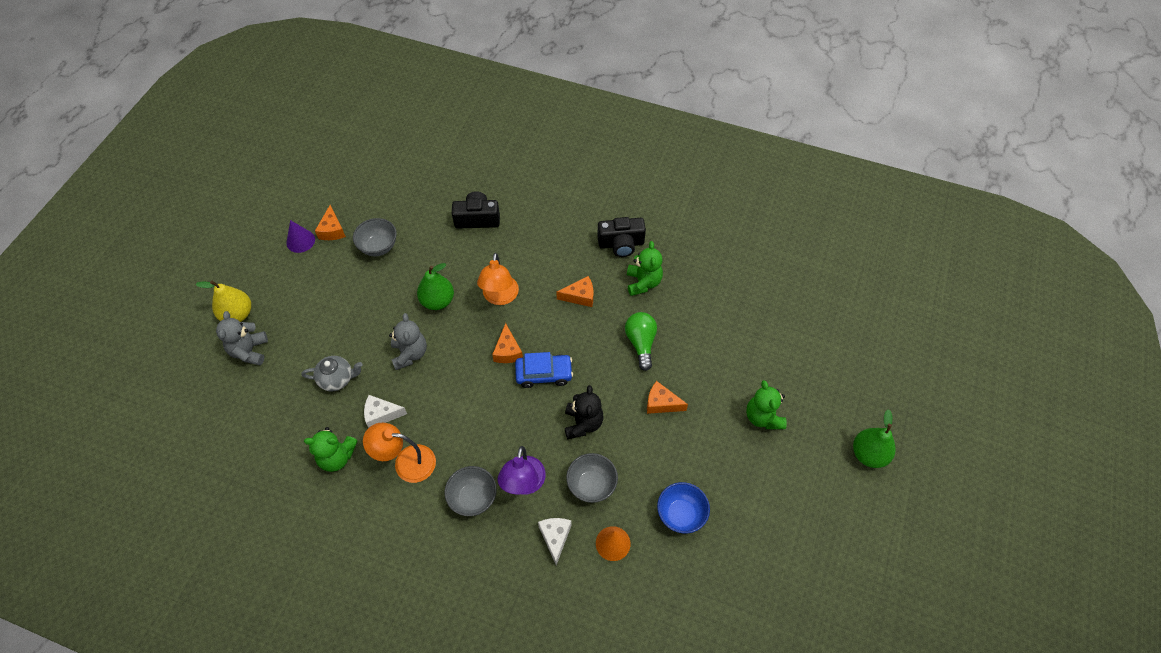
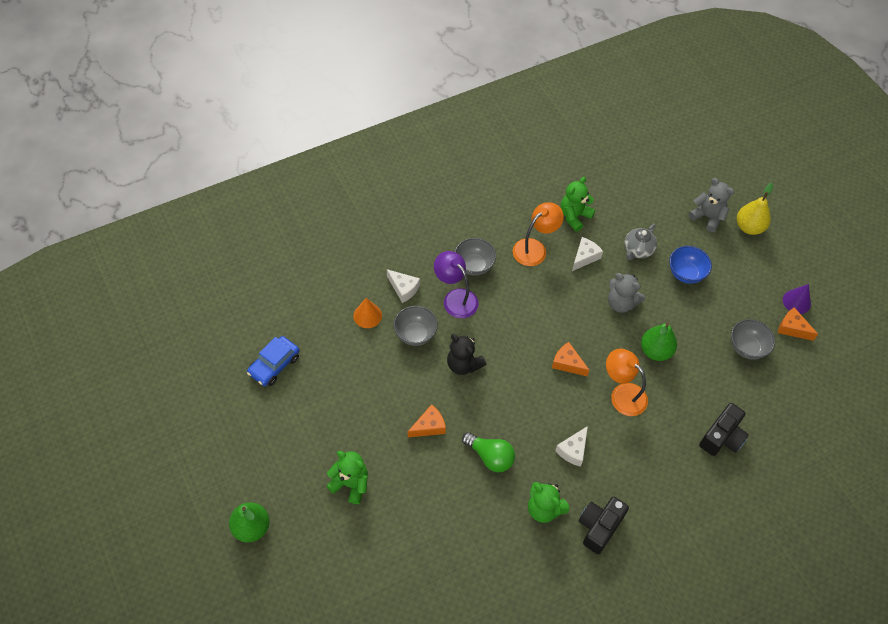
camera: 130 degrees right, 0 degrees up
blue car [515,352,573,388] -> blue car moved to [247,336,300,386]
orange cheese [556,276,593,307] -> white cheese [555,426,588,467]
blue bowl [657,482,710,534] -> blue bowl moved to [669,246,712,284]

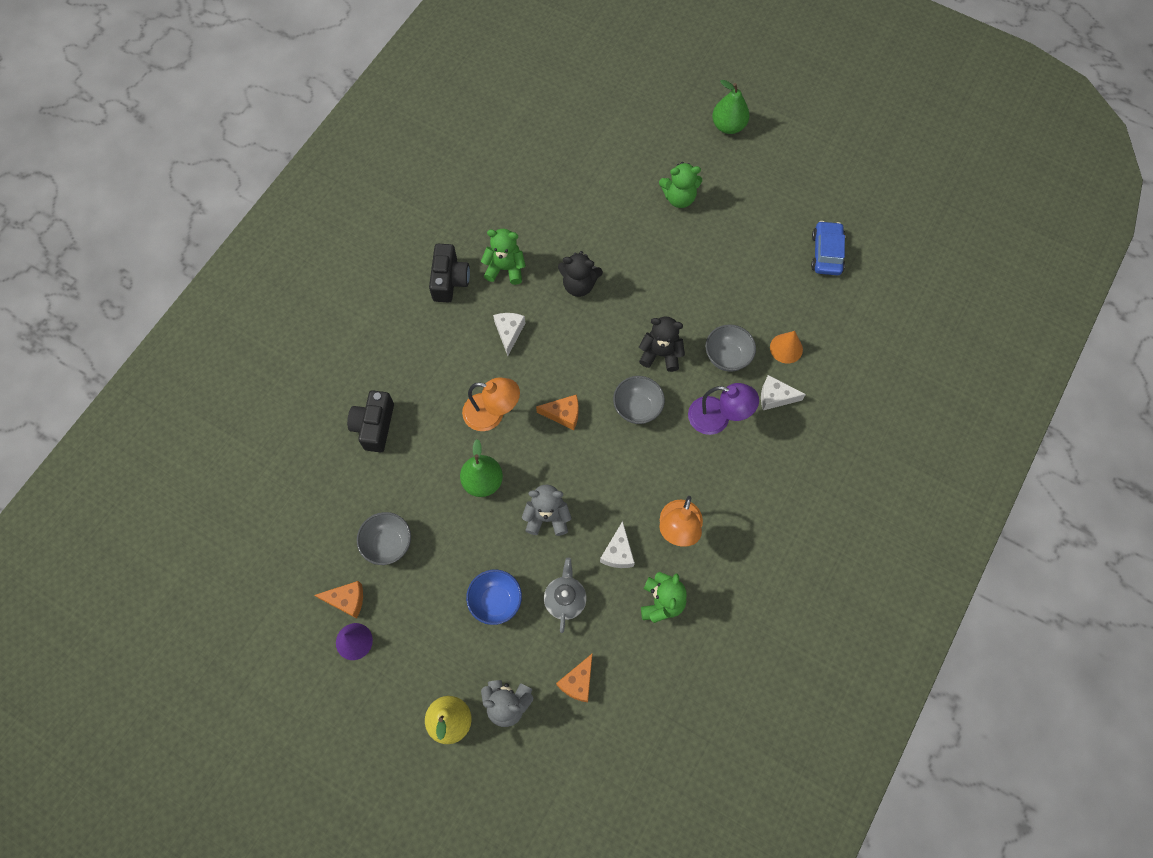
camera: 150 degrees right, 10 degrees up
orange cheese [408,404,446,437] -> orange cheese moved to [556,654,592,702]
grey bowl [455,238,496,276] -> grey bowl moved to [613,376,665,424]
green light bulb [462,432,515,472] -> black teddy bear [558,251,603,297]

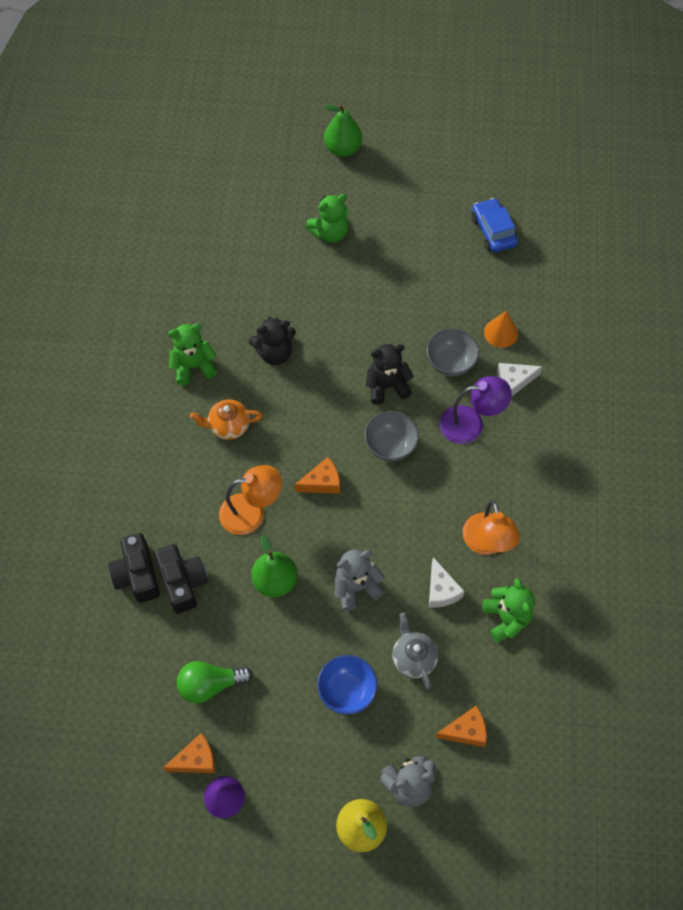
camera: 25 degrees left, 5 degrees down
grey bowl [357,512,411,565] -> green light bulb [177,661,253,704]
black camera [429,244,470,302] -> black camera moved to [154,544,208,614]
white cheese [493,313,525,356] -> orange teapot [190,400,263,440]
orange cheese [556,654,592,702] -> orange cheese turned 105 degrees counterclockwise [435,705,487,747]

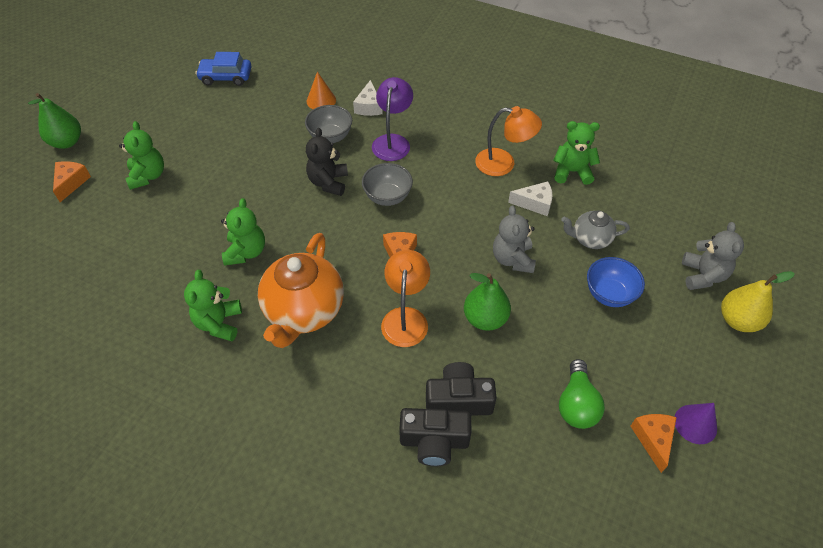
camera: 70 degrees left, 10 degrees down
orange teapot [190,400,263,440] -> orange teapot [258,233,344,348], size x1.88
black teddy bear [249,317,296,365] -> green teddy bear [221,198,265,266]
orange cheese [435,705,487,747] -> orange cheese moved to [53,161,91,202]

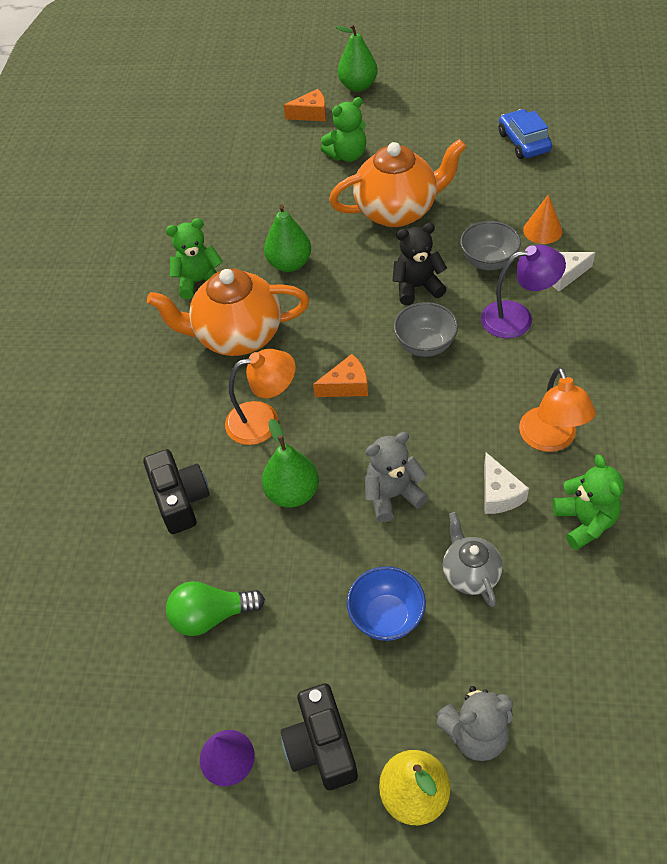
camera: 75 degrees right, 0 degrees up
green teddy bear [221,198,265,266] -> green pear [264,205,311,272]
black camera [399,408,471,466] -> black camera moved to [281,683,358,790]
orange cheese [630,414,677,473] -> none
none -> orange teapot [329,139,466,227]

